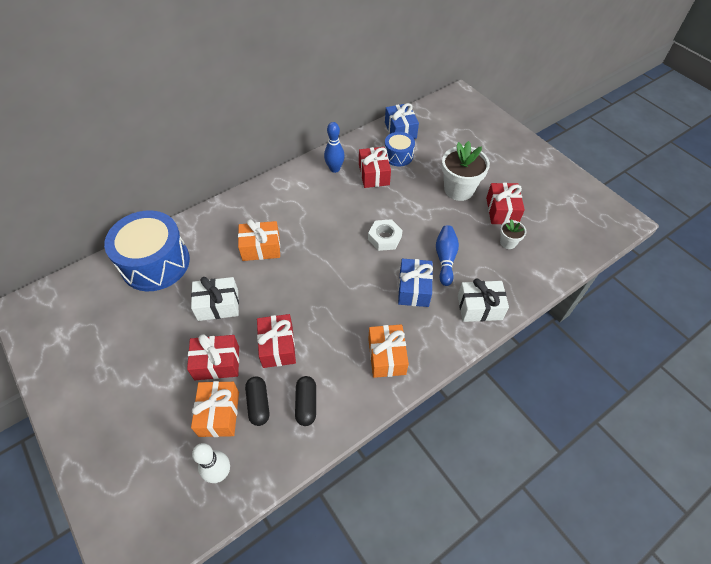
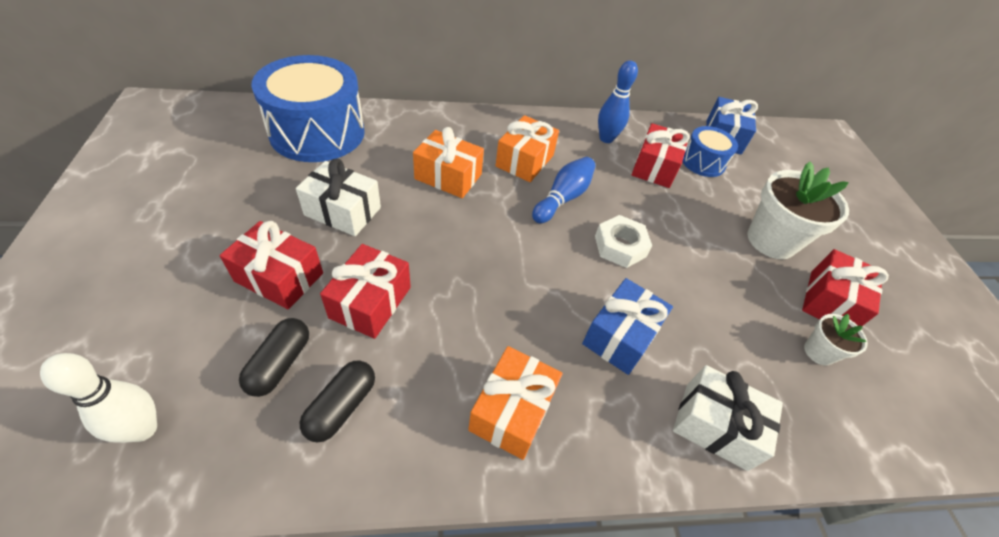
camera: 25 degrees right, 5 degrees down
orange gift [191,381,239,437] -> orange gift moved to [496,115,559,182]
blue bowling pin [436,225,459,286] -> blue bowling pin moved to [532,157,596,224]

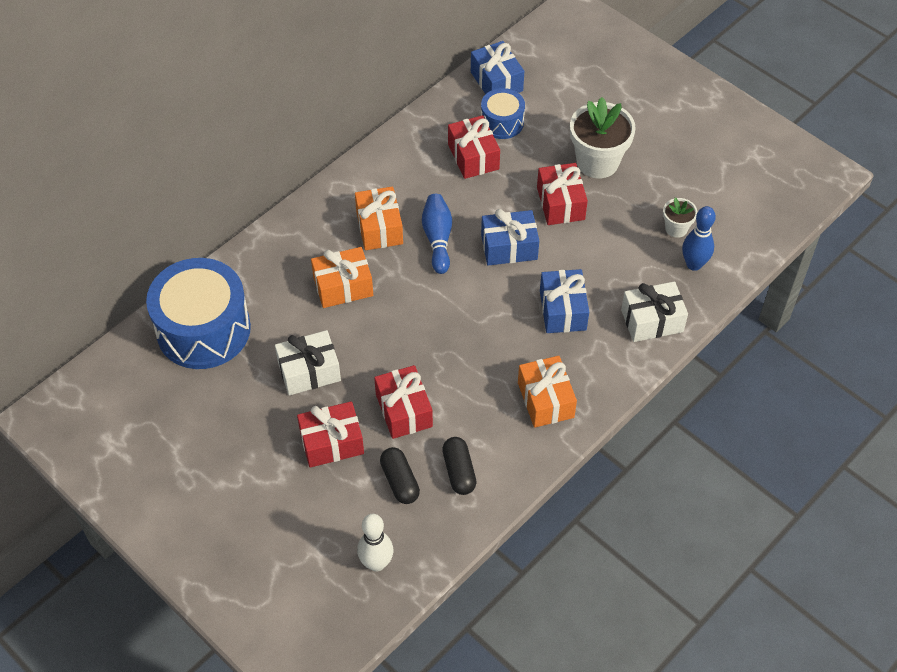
camera: 35 degrees left, 5 degrees up
white nut [595,215,652,268] -> blue gift [481,209,539,266]
blue bowling pin [598,60,638,143] -> blue bowling pin moved to [682,206,716,271]
red gift [802,249,889,326] -> red gift moved to [537,163,588,225]

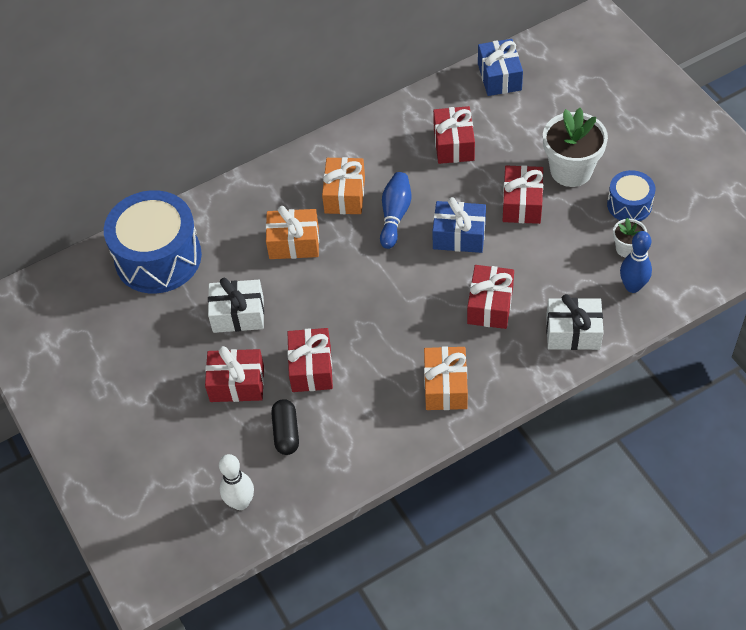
camera: 20 degrees right, 0 degrees up
black capsule [442,437,477,495] -> none
blue drum [481,88,525,139] -> blue drum moved to [607,170,656,221]
blue gift [540,269,589,333] -> red gift [467,265,514,329]

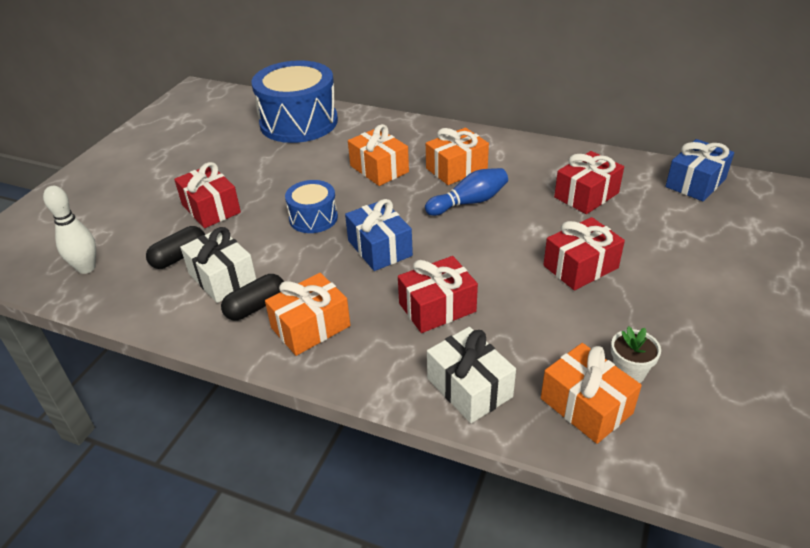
camera: 50 degrees right, 15 degrees down
white gift [208,278,264,333] -> white gift moved to [180,227,256,303]
red gift [287,328,333,392] -> none
blue gift [432,197,486,253] -> blue gift moved to [345,199,413,271]
white flower pot [543,108,608,187] -> none
blue drum [607,170,656,221] -> blue drum moved to [285,180,338,233]
blue bowling pin [620,231,652,293] -> orange gift [541,343,642,444]
none -> black capsule [221,274,284,320]

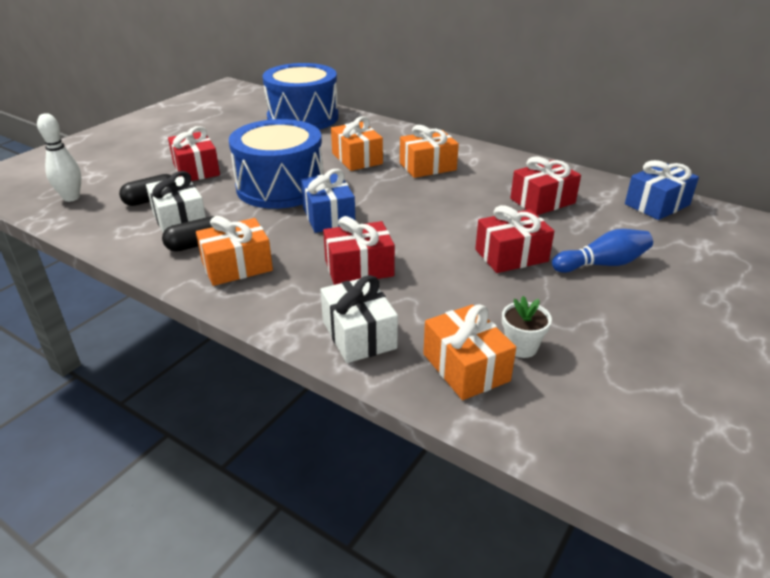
camera: 10 degrees right, 5 degrees down
blue drum [285,180,338,233] -> blue drum [229,119,324,209], size x1.94
blue bowling pin [425,168,508,216] -> blue bowling pin moved to [552,229,653,273]

